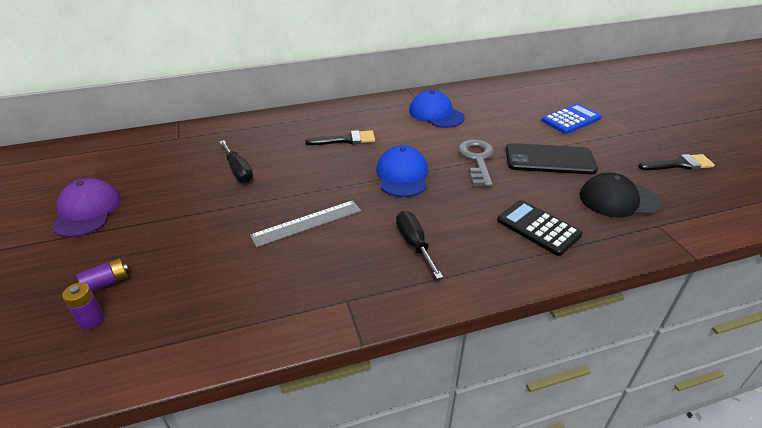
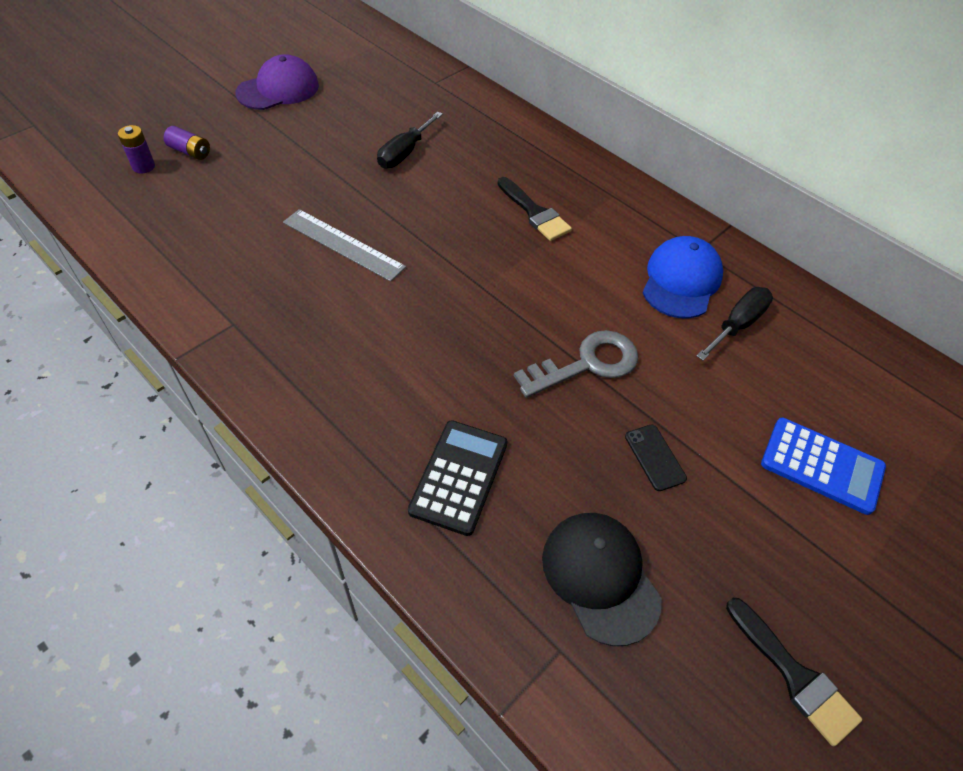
camera: 60 degrees right, 15 degrees up
blue cap [376,145,428,197] -> none
black screwdriver [396,211,443,279] -> black screwdriver moved to [696,287,773,361]
black phone [505,143,598,175] -> black phone [625,424,687,491], size x0.46

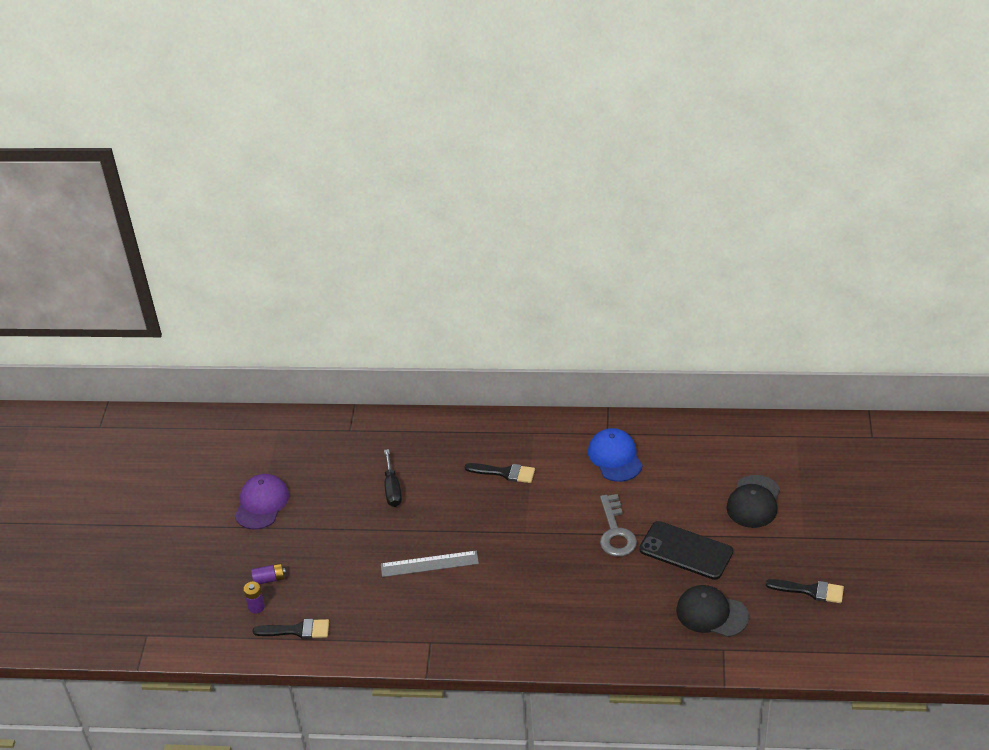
camera: 35 degrees left, 10 degrees down
black calculator [408,420,507,536] -> none
grey key [514,330,638,398] -> grey key turned 150 degrees clockwise [600,494,637,557]
black phone [625,424,687,491] -> black phone [639,521,733,580], size x2.17
black screwdriver [696,287,773,361] -> none
blue calculator [761,418,886,515] -> black cap [726,475,780,528]
none -> black brush [253,619,329,639]

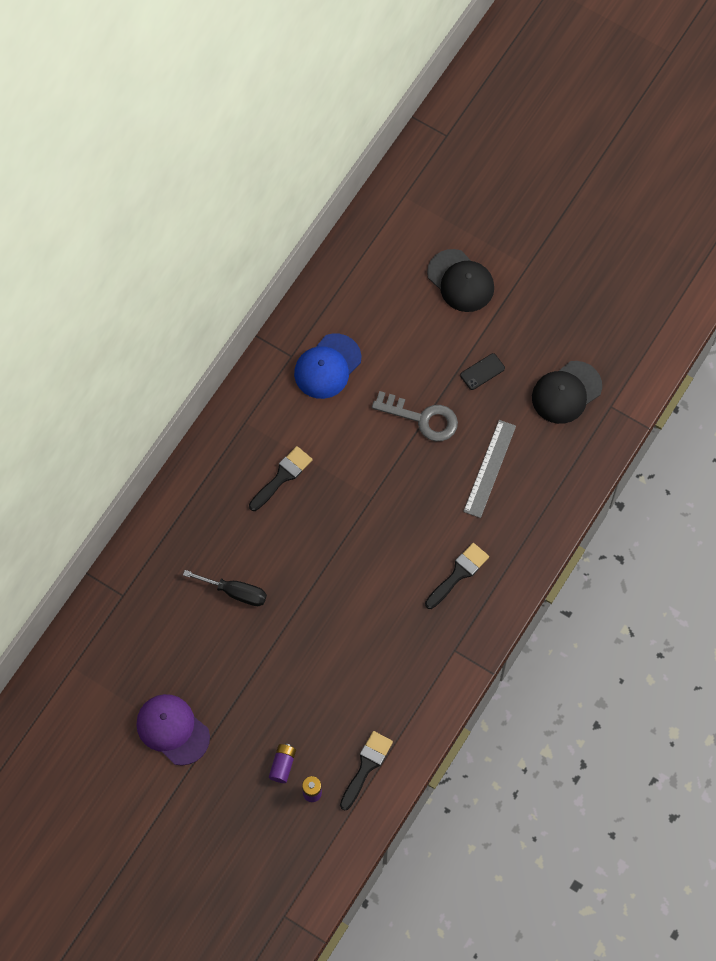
camera: 65 degrees left, 25 degrees up
grey ruler [381,550,479,577] -> grey ruler moved to [463,420,516,518]
blue cap [588,428,642,482] -> blue cap turned 60 degrees counterclockwise [294,334,361,399]
black phone [639,521,733,580] -> black phone [460,353,505,390], size x0.46
black brush [766,579,844,603] -> black brush moved to [425,543,489,609]

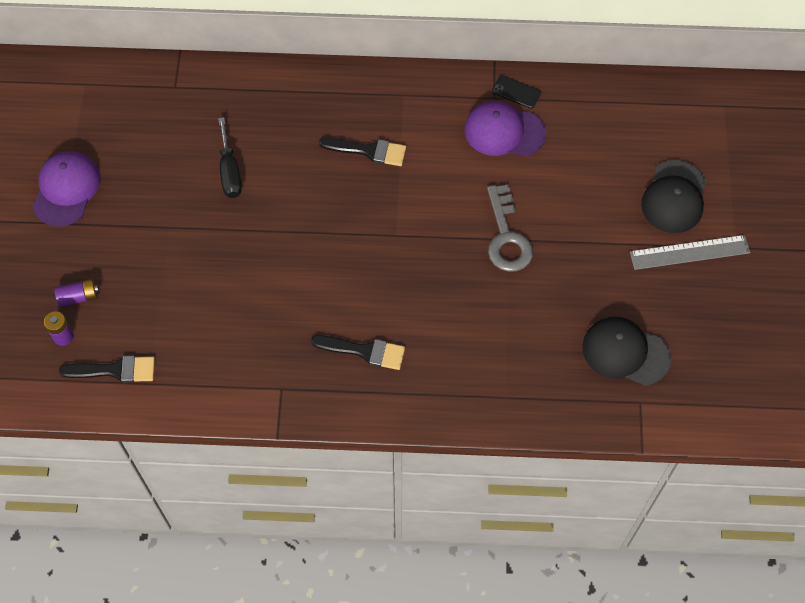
camera: 60 degrees right, 5 degrees down
blue cap [294,334,361,399] -> purple cap [464,101,546,156]
black phone [460,353,505,390] -> black phone moved to [492,75,541,109]
grey ruler [463,420,516,518] -> grey ruler moved to [630,235,750,270]

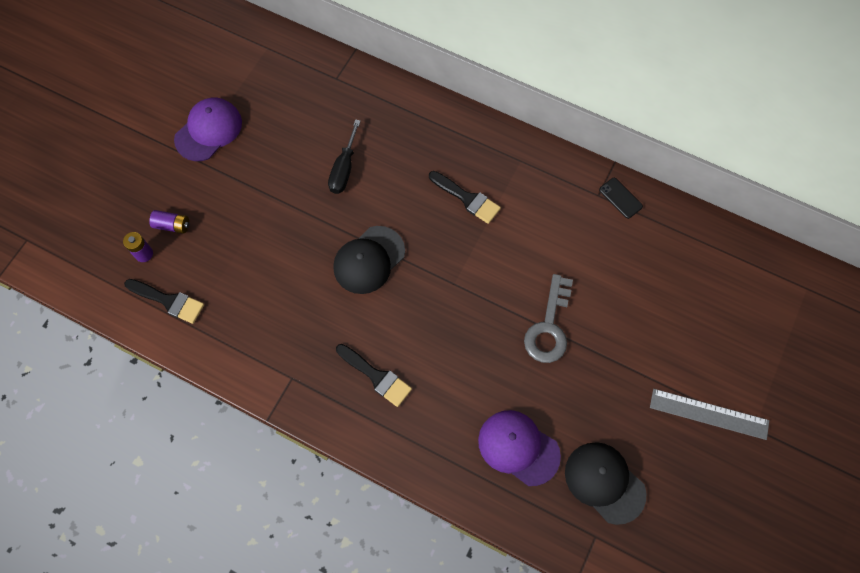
camera: 25 degrees right, 5 degrees up
purple cap [464,101,546,156] -> purple cap moved to [478,410,561,486]
black cap [641,160,706,233] -> black cap moved to [333,226,405,294]

